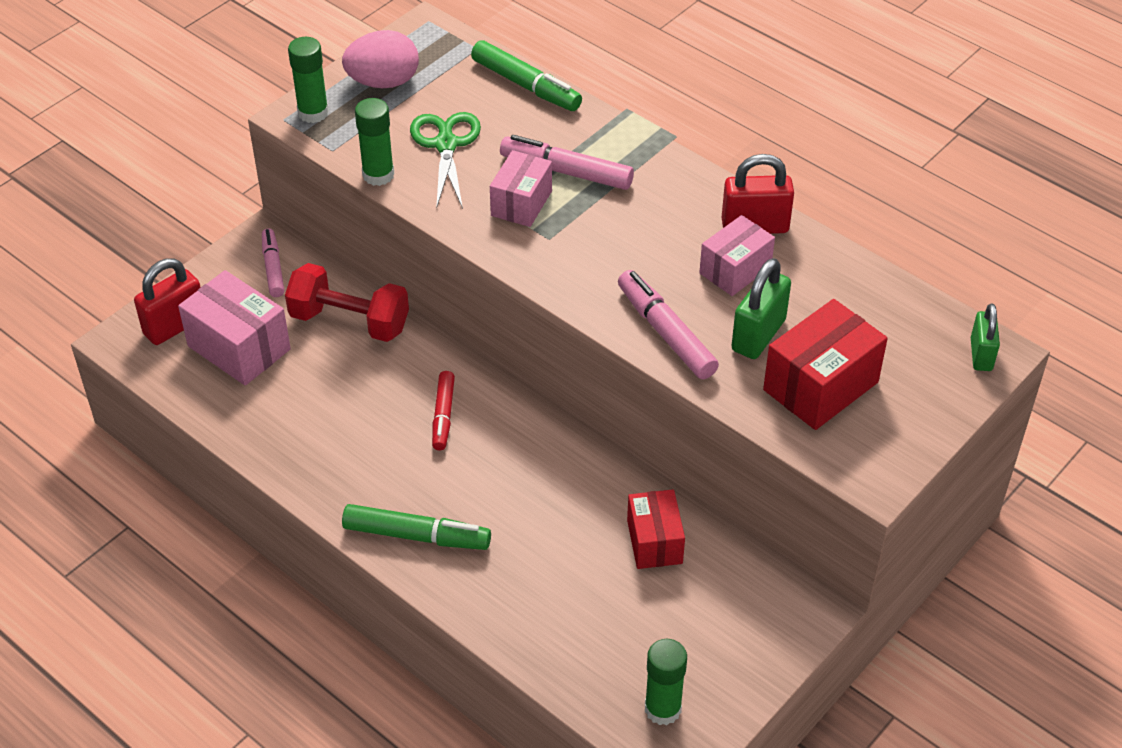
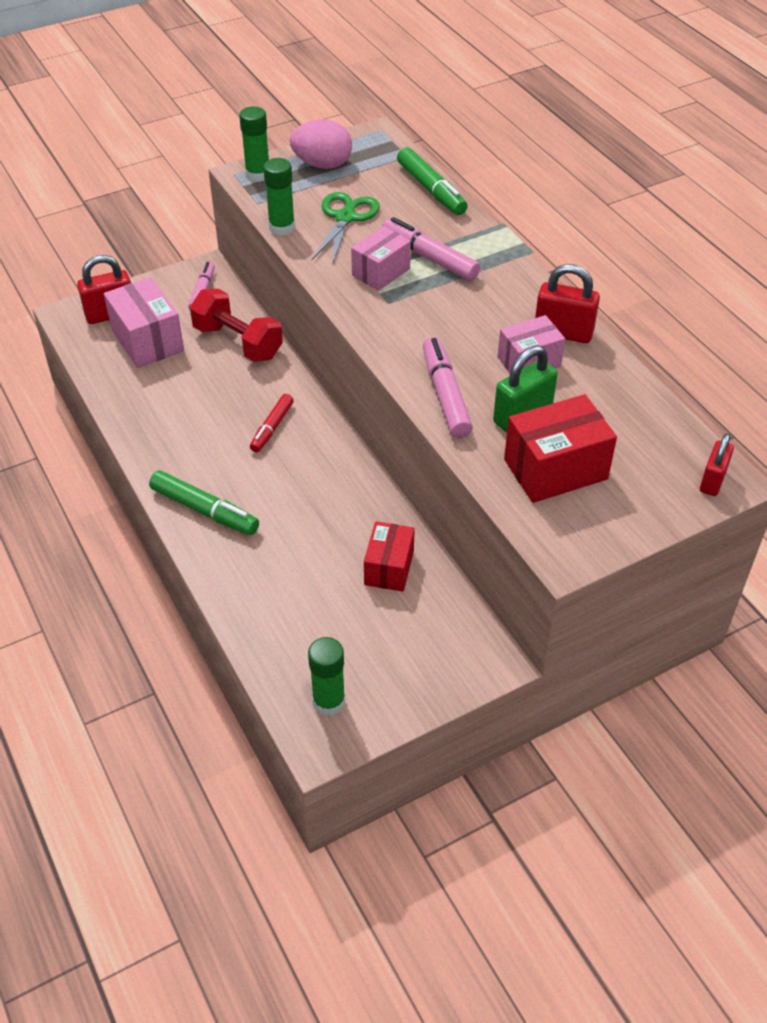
camera: 20 degrees right, 0 degrees up
green padlock [971,304,1000,371] -> red padlock [700,433,734,496]

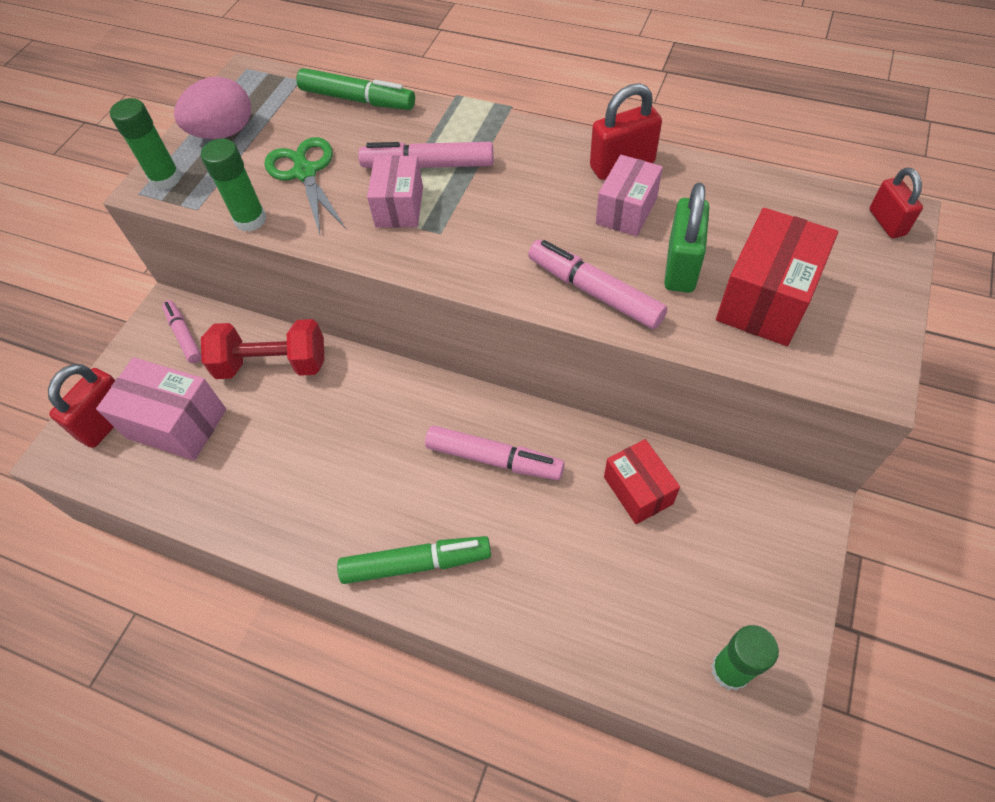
camera: 35 degrees left, 10 degrees up
red marker [250,394,294,452] -> none
none -> pink marker [425,426,565,480]

